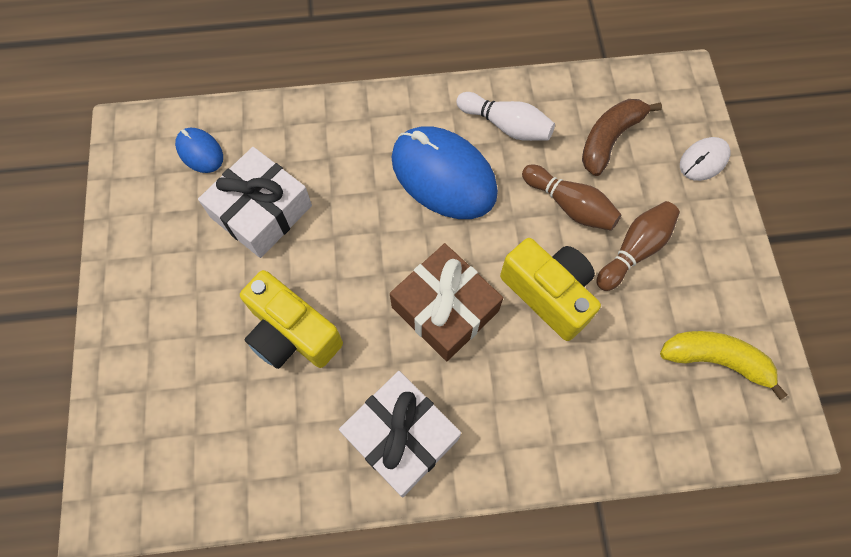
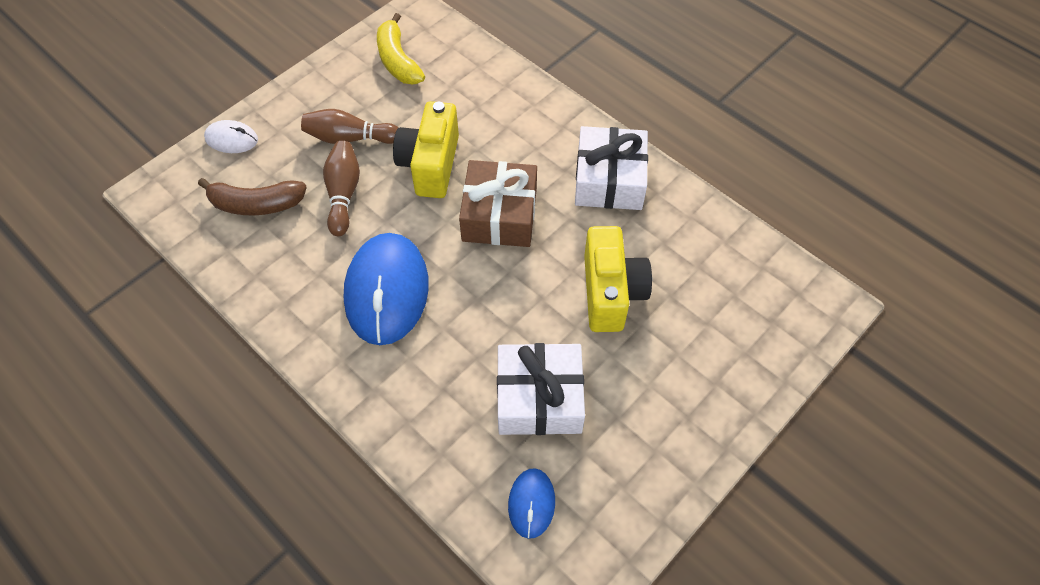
camera: 130 degrees left, 10 degrees down
white bowling pin [456,92,555,141] -> none

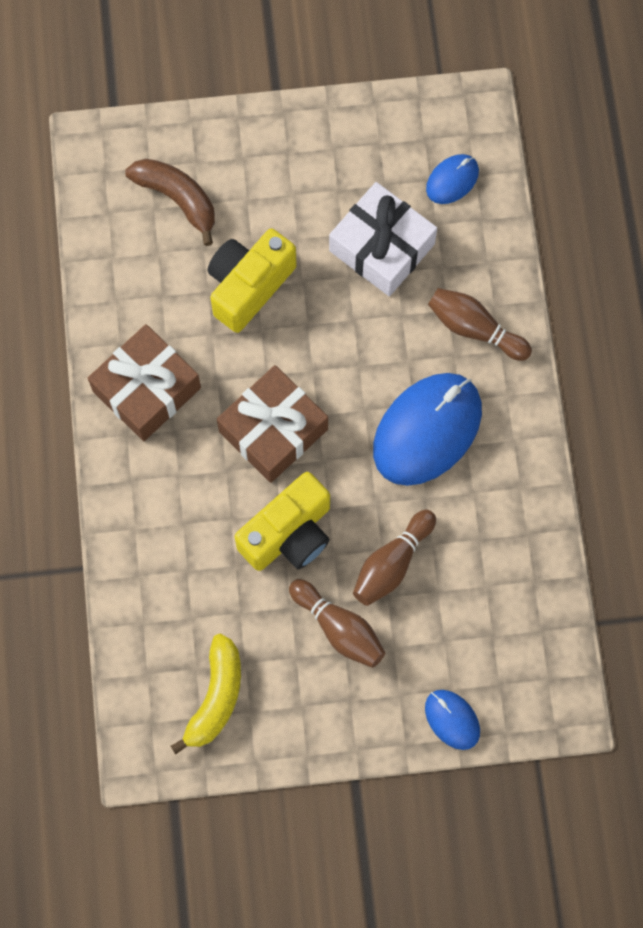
camera: 140 degrees left, 15 degrees up
brown banana [198,178,307,215] -> brown banana moved to [125,159,215,246]
white mouse [204,120,258,153] -> blue mouse [425,690,480,750]
white gift [575,126,648,210] -> brown gift [88,324,201,441]
none -> brown bowling pin [428,288,532,361]

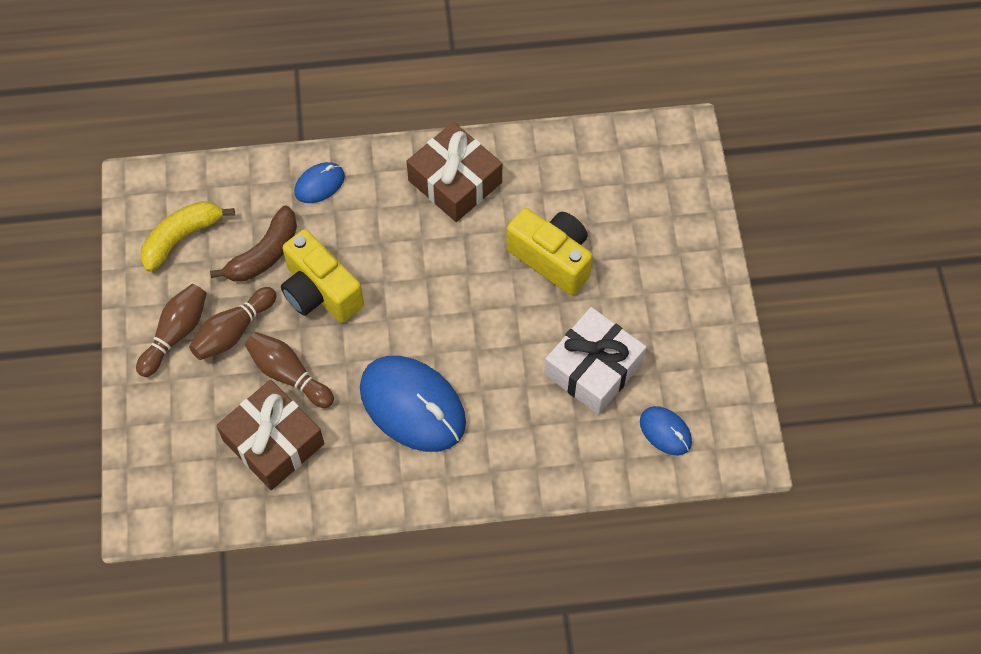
camera: 90 degrees right, 10 degrees down
brown banana [125,159,215,246] -> brown banana moved to [210,206,297,282]
yellow banana [171,634,241,755] -> yellow banana turned 120 degrees clockwise [141,201,235,272]
brown gift [217,365,328,483] -> brown gift moved to [216,380,324,490]
blue mouse [425,690,480,750] -> blue mouse moved to [294,162,345,203]
brown bowling pin [428,288,532,361] -> brown bowling pin moved to [136,284,207,377]

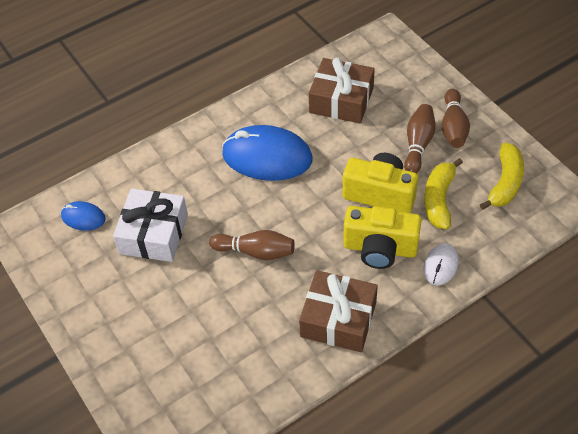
camera: 155 degrees right, 10 degrees down
brown banana [210,206,297,282] -> yellow banana [424,158,463,229]
brown bowling pin [245,332,334,408] -> brown bowling pin moved to [209,230,295,260]
blue mouse [294,162,345,203] -> white mouse [423,244,459,285]
yellow camera [506,208,593,295] -> yellow camera moved to [343,206,421,269]

